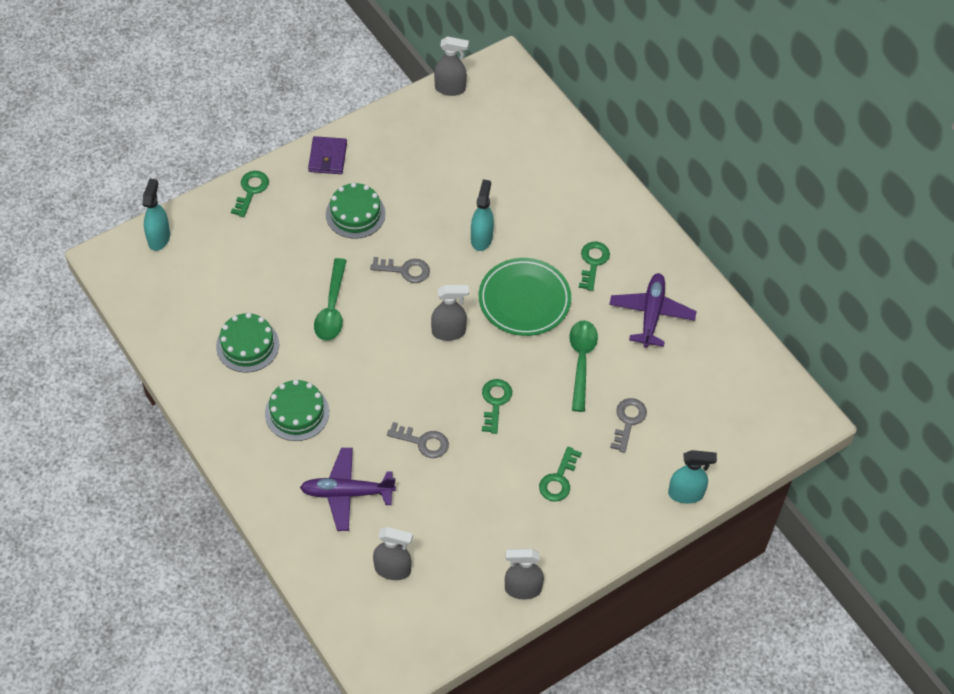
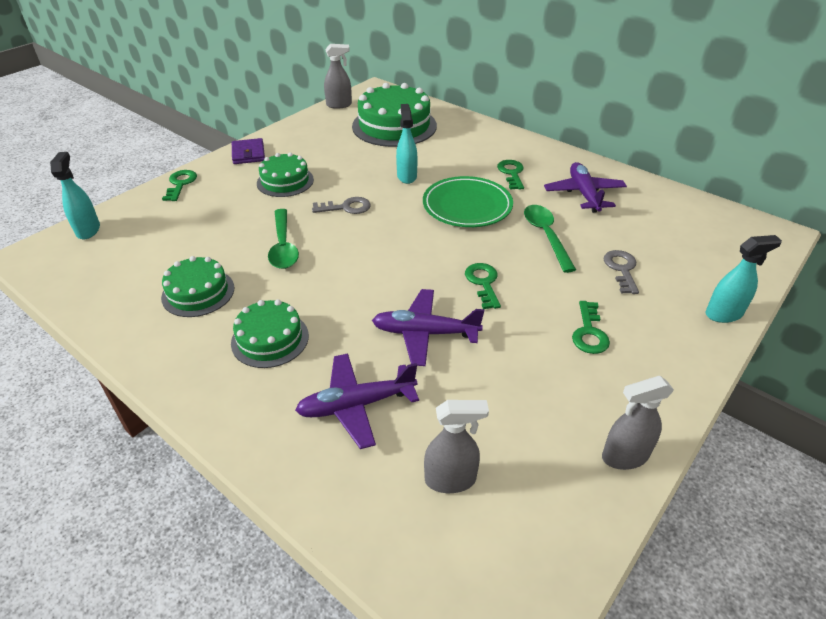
camera: 15 degrees left, 15 degrees down
grey key [387,422,449,458] -> purple plane [372,289,484,366]
grey spray bottle [431,285,469,341] -> none
none -> green cake [352,83,437,147]

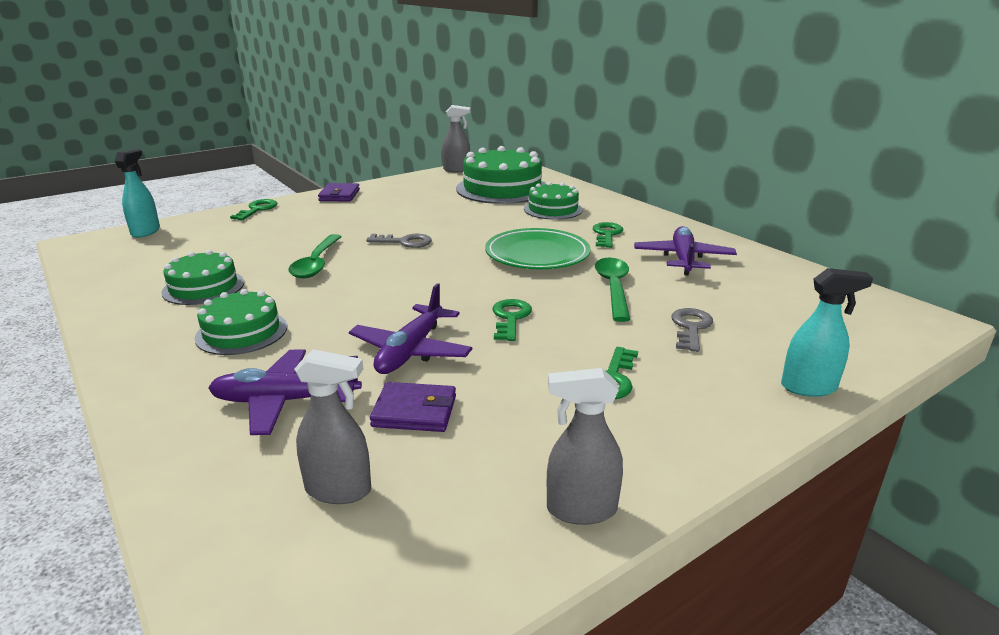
camera: 15 degrees right, 15 degrees down
green cake [257,152,314,197] -> green cake moved to [524,182,583,220]
purple plane [372,289,484,366] -> purple plane turned 90 degrees counterclockwise [349,283,472,374]
turquoise spray bottle [396,104,418,184] -> none
none -> purple wallet [370,382,456,432]

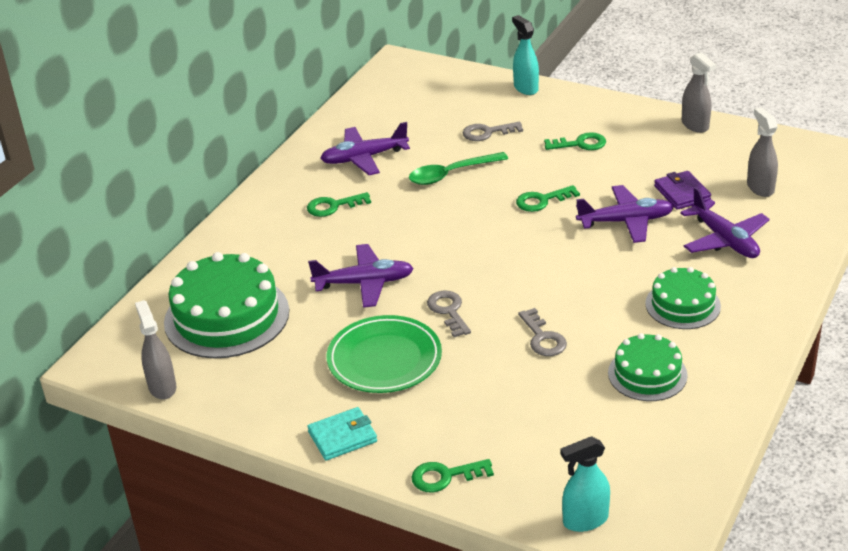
camera: 115 degrees left, 10 degrees up
green spoon [288,234,342,279] -> grey key [518,308,567,356]
purple wallet [318,183,360,202] -> turquoise wallet [307,407,377,461]
green plate [485,228,590,269] -> green plate moved to [327,315,442,393]
green cake [524,182,583,220] -> none
none -> purple plane [308,244,414,308]

